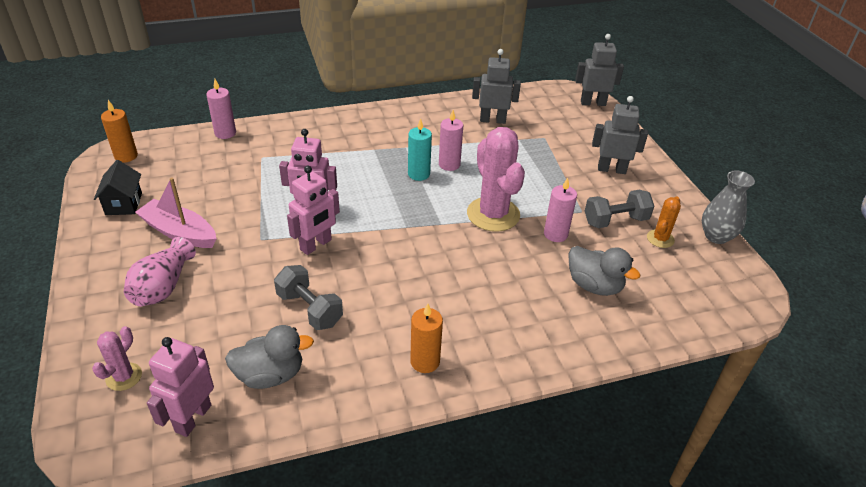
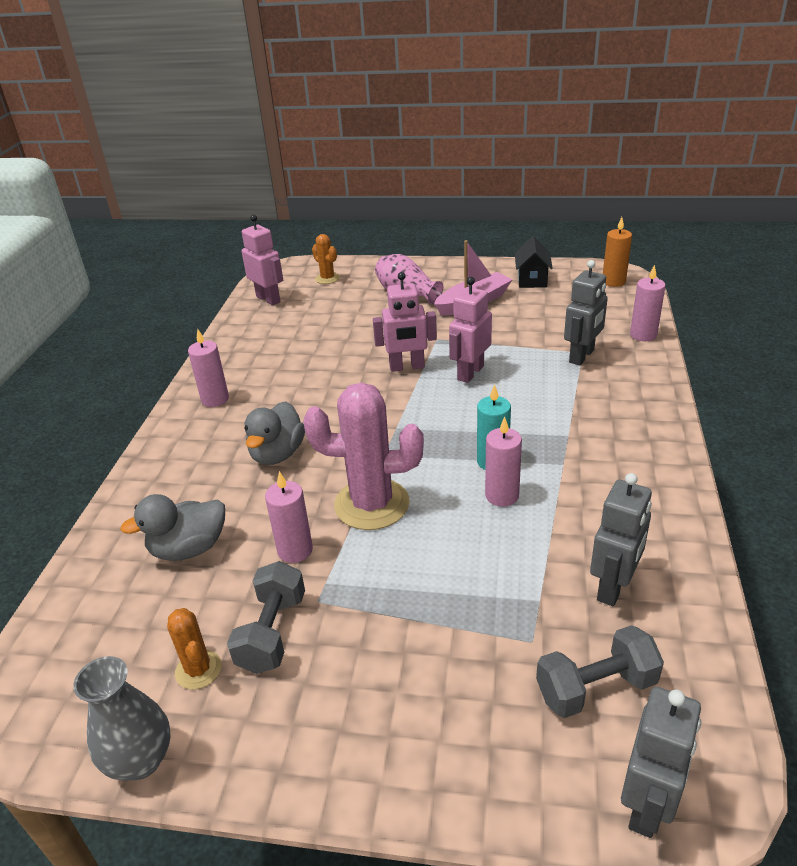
camera: 120 degrees right, 5 degrees down
pink cactus [92,326,142,391] -> orange cactus [312,234,340,284]
black house [94,160,142,215] -> black house turned 75 degrees clockwise [515,236,553,288]
grey duck [225,325,314,389] -> grey duck moved to [244,401,305,465]
grey dumbbell [274,265,343,330] -> grey dumbbell moved to [536,625,664,718]
pink robot [287,166,340,255] -> pink robot turned 75 degrees counterclockwise [373,272,437,372]
orange candle [410,304,443,373] -> pink candle [188,329,229,407]
grey robot [592,96,648,174] -> grey robot moved to [564,260,608,365]

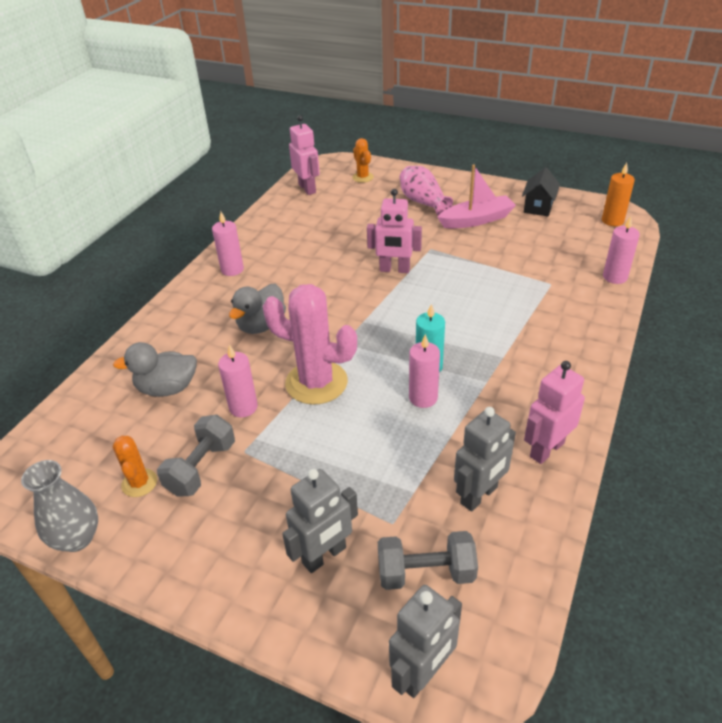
camera: 15 degrees right, 5 degrees up
pink robot [449,277,492,383] -> pink robot moved to [524,361,585,464]
grey robot [564,260,608,365] -> grey robot moved to [282,469,358,573]

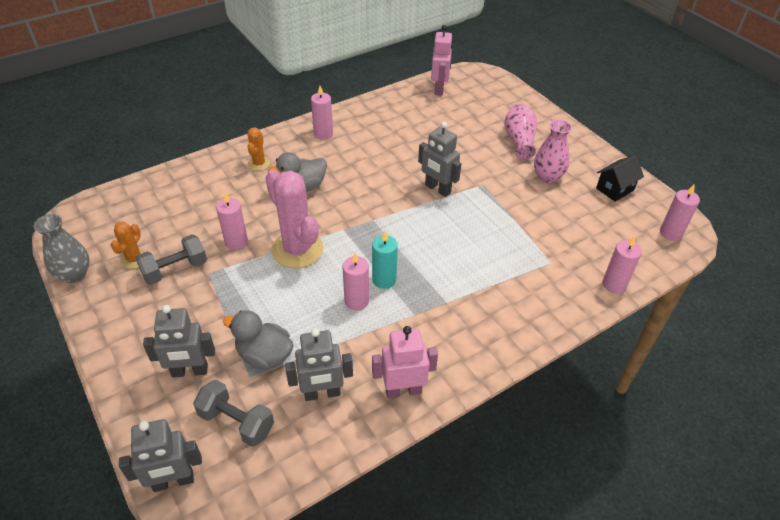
camera: 30 degrees right, 5 degrees up
grey duck [113,342,197,397] -> grey duck moved to [223,310,294,370]
orange cactus [352,138,374,183] -> orange cactus moved to [247,127,271,171]
pink robot [367,189,422,273] -> grey robot [418,122,461,197]
pink boat [437,165,516,229] -> pink vase [534,119,572,183]
orange candle [602,163,635,226] -> pink candle [660,185,700,241]

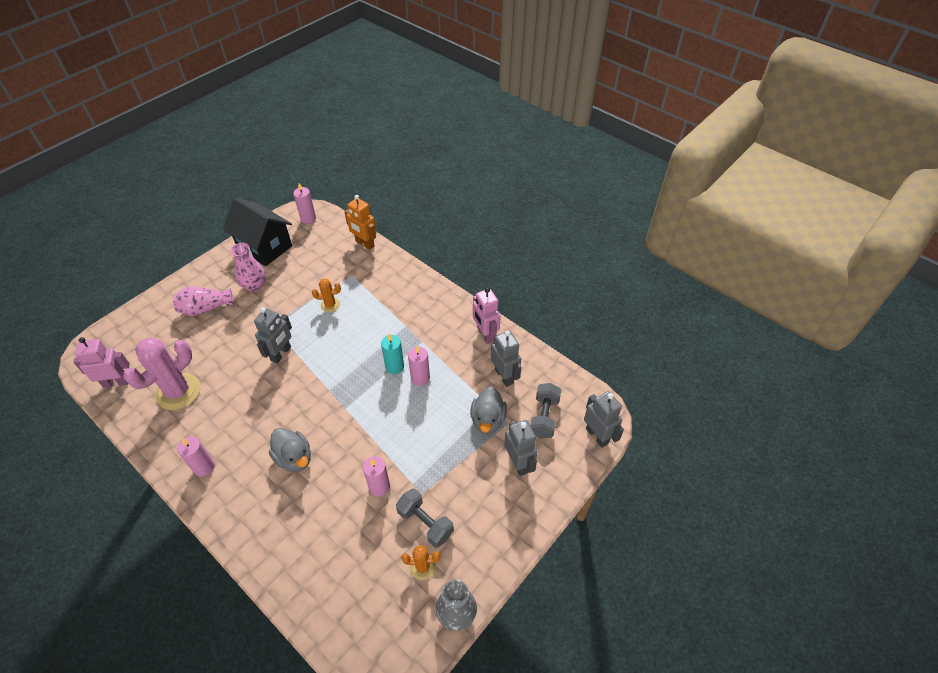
camera: 105 degrees left, 5 degrees up
orange cactus [247,127,271,171] -> orange cactus moved to [312,278,341,313]
pink cactus [265,169,324,268] -> pink cactus moved to [123,338,200,410]
black house [596,155,644,202] -> black house [223,198,292,266], size x1.86
pink candle [602,236,642,294] -> orange robot [344,195,376,250]

